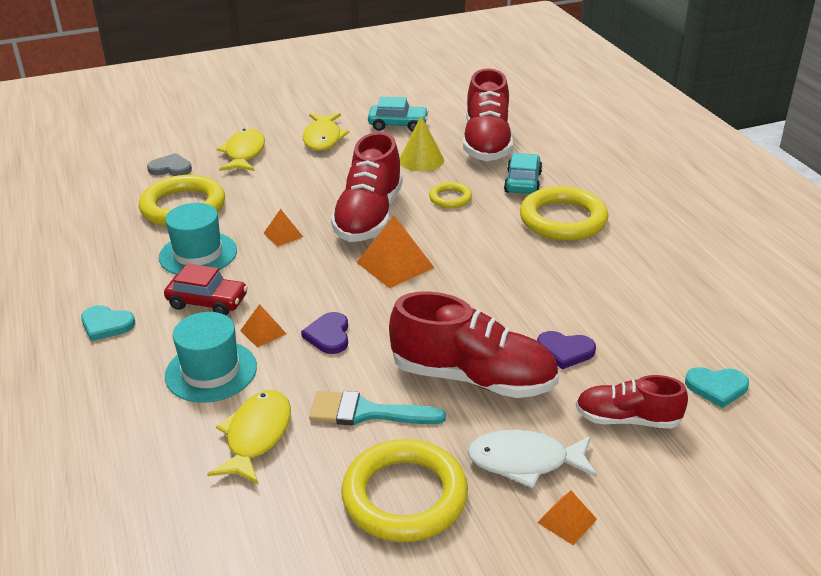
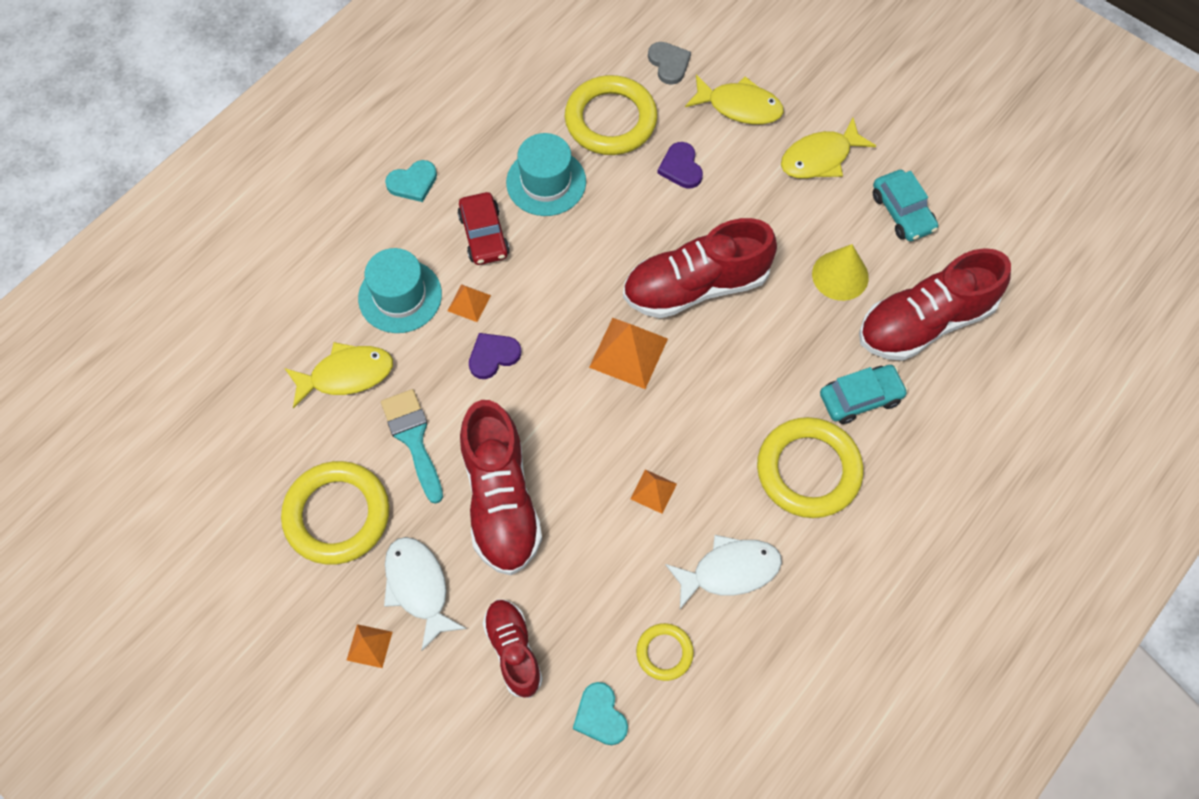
camera: 60 degrees right, 30 degrees up
turquoise heart [81,305,135,341] -> turquoise heart turned 105 degrees counterclockwise [385,160,437,202]
yellow fish [217,129,265,171] -> yellow fish turned 45 degrees clockwise [685,75,784,124]
orange pyramid [264,209,303,247] -> orange pyramid moved to [631,469,677,514]
yellow ring [429,182,472,208] -> yellow ring moved to [636,623,694,681]
purple heart [537,331,596,369] -> purple heart moved to [657,142,703,189]
none -> white fish [665,535,782,609]

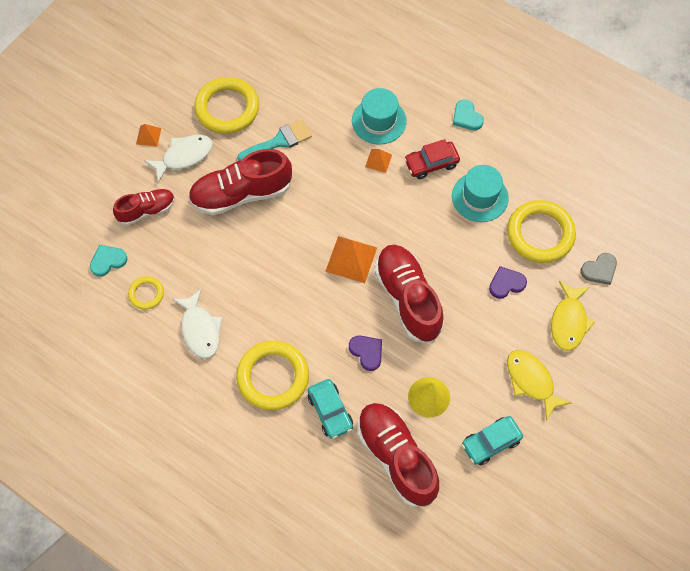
camera: 85 degrees right, 0 degrees up
yellow fish [285,342,393,409] -> none
purple heart [469,333,521,379] -> purple heart moved to [349,336,382,371]
orange pyramid [631,469,677,514] -> none

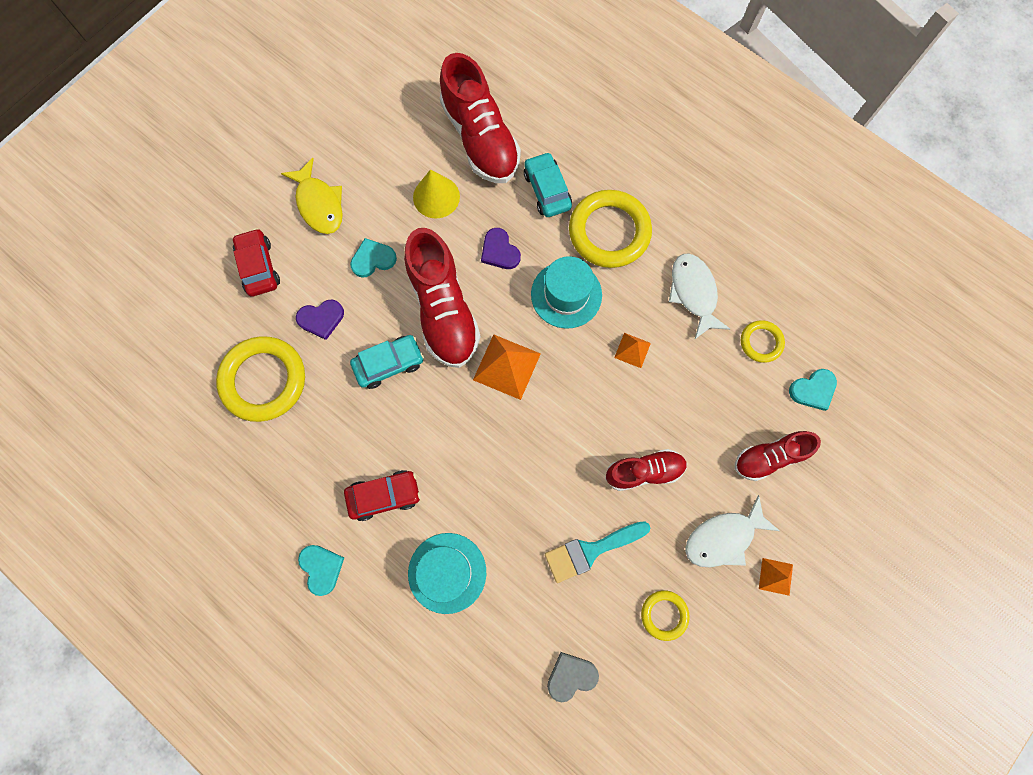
camera: 175 degrees left, 10 degrees up
red shoe [188,149,292,215] -> red shoe [605,449,687,491], size x0.59
yellow ring [194,77,259,134] -> yellow ring [641,590,690,641], size x0.51
orange pyramid [365,149,392,173] -> orange pyramid moved to [614,333,651,368]
turquoise hat [452,165,508,222] -> turquoise hat moved to [531,256,602,329]
turquoise car [462,416,523,465] -> turquoise car moved to [350,335,424,389]
yellow fish [551,281,595,351] -> red car [233,228,280,297]
grey heart [581,253,617,285] -> grey heart moved to [547,652,599,702]
none -> turquoise heart [350,238,397,278]

